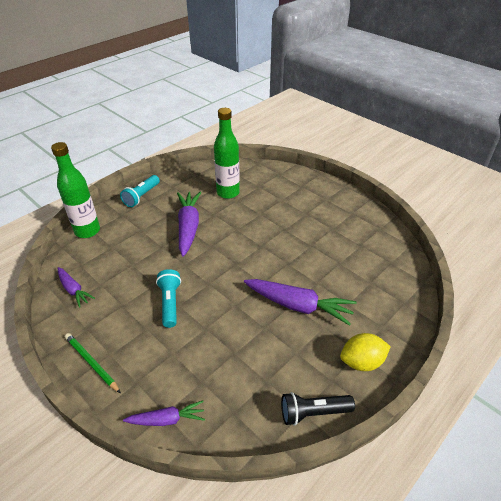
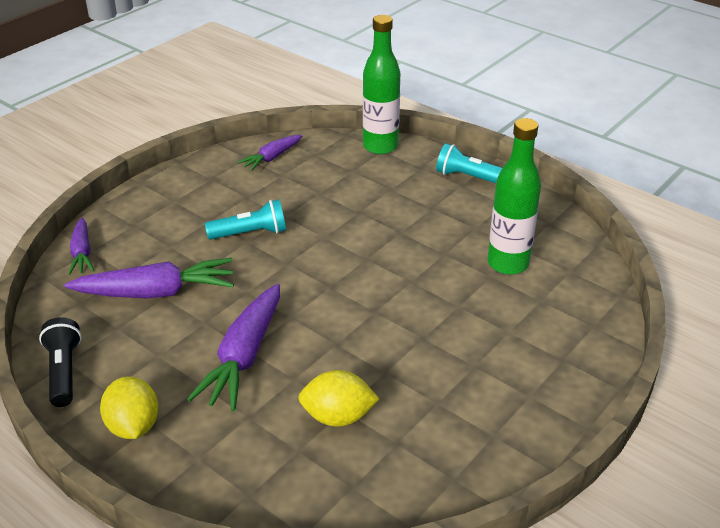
camera: 85 degrees right, 5 degrees down
green pencil [65,333,121,393] -> none
purple carrot [177,191,201,257] -> purple carrot moved to [65,258,234,298]
none -> yellow lemon [298,370,379,427]

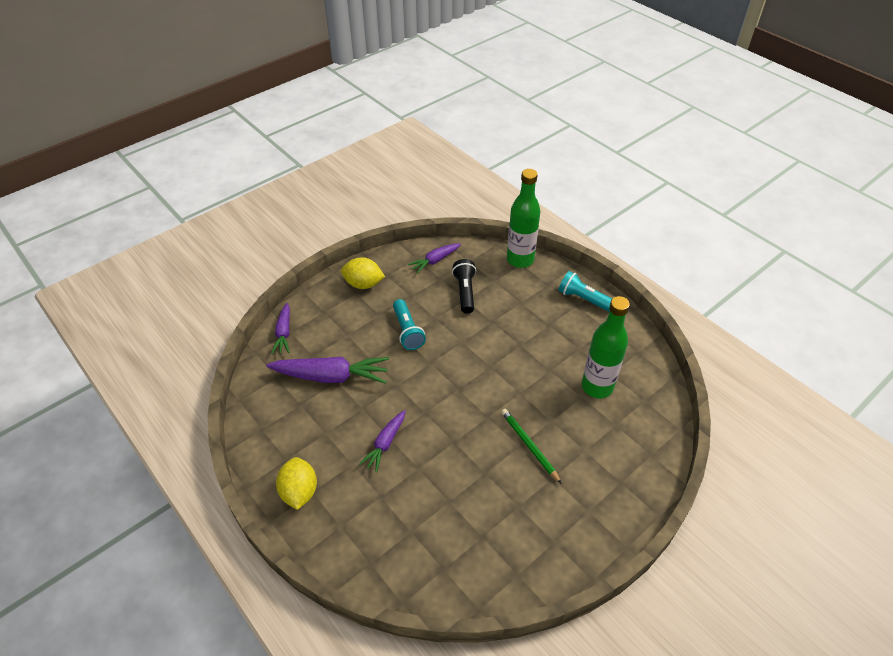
camera: 10 degrees right, 10 degrees up
black flashlight [39,317,82,407] -> black flashlight moved to [452,259,476,314]
purple carrot [187,284,280,411] -> purple carrot [359,410,406,472], size x0.57
turquoise flashlight [205,199,286,240] -> turquoise flashlight turned 75 degrees clockwise [393,299,426,350]
yellow lemon [298,370,379,427] -> yellow lemon moved to [341,257,385,289]
none -> green pencil [501,409,562,484]

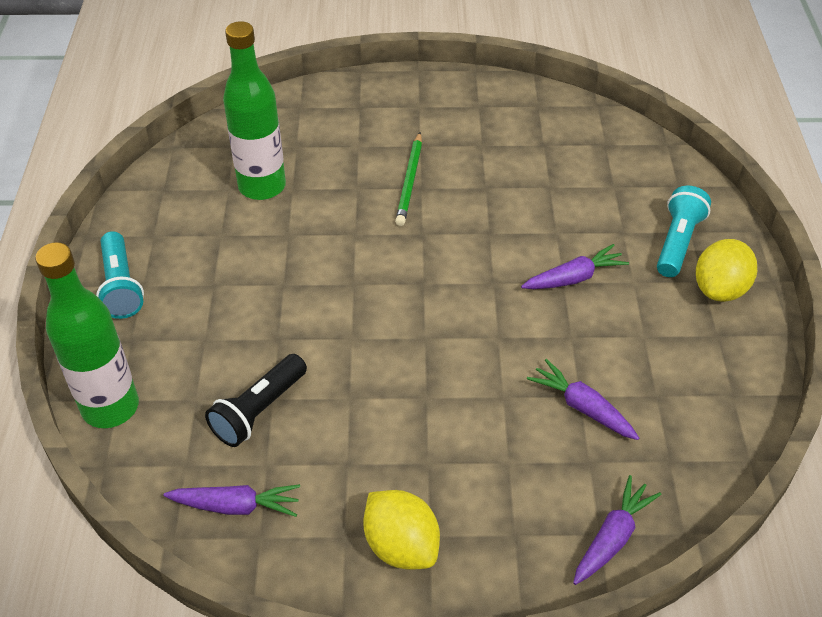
camera: 140 degrees left, 0 degrees up
purple carrot [266,357,389,384] -> purple carrot [527,359,639,440], size x0.57
turquoise flashlight [393,299,426,350] -> turquoise flashlight moved to [657,186,711,277]

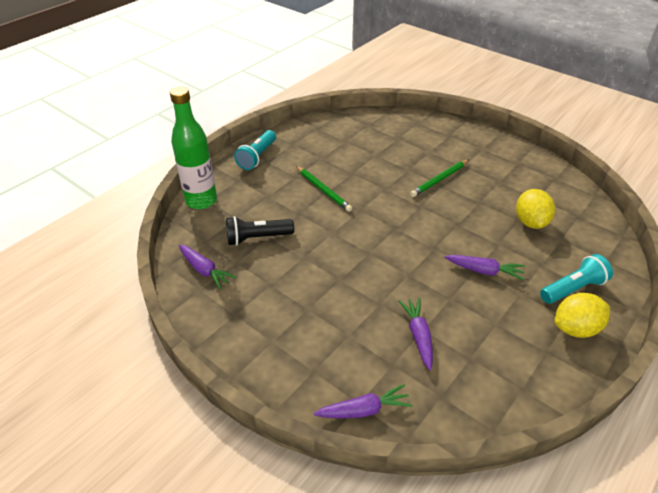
camera: 40 degrees right, 5 degrees down
green bottle [223,21,286,200] -> none
yellow lemon [363,490,440,570] -> yellow lemon moved to [516,189,555,229]
none -> green pencil [296,166,352,212]

